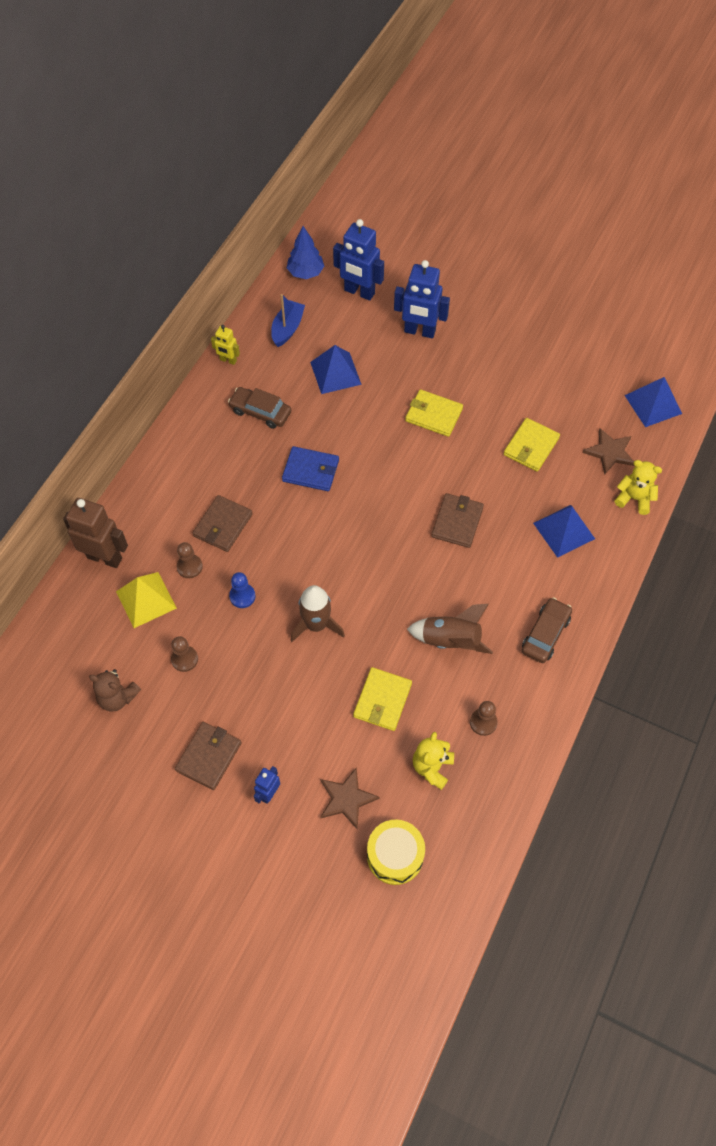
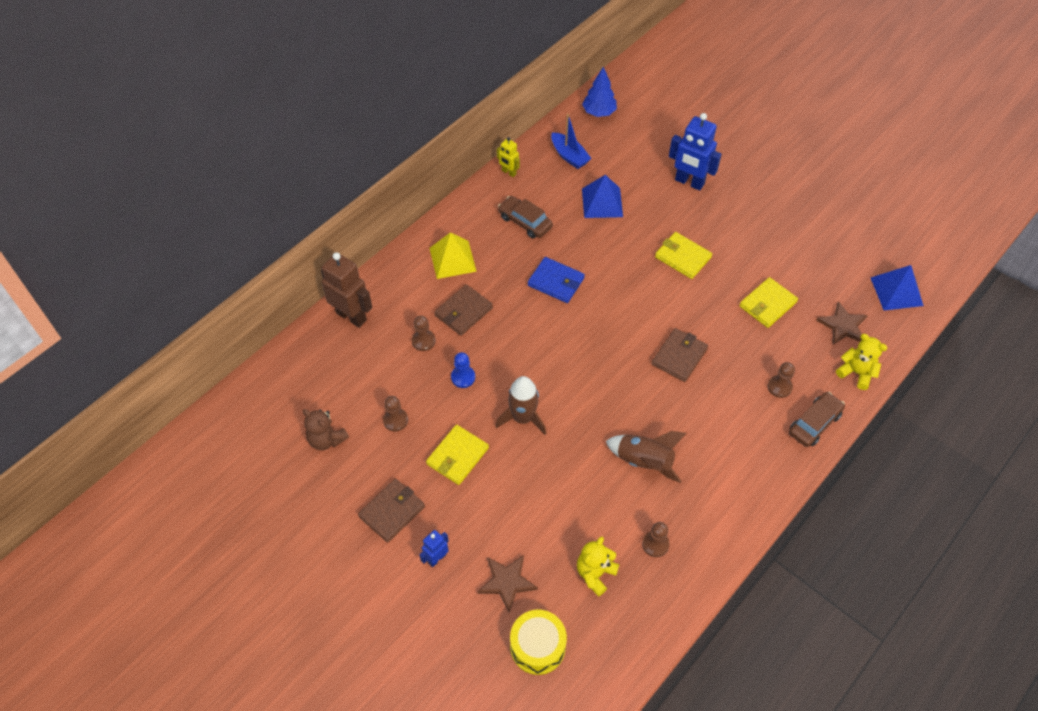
camera: 15 degrees right, 5 degrees down
yellow pyramid [116,572,177,628] -> yellow pyramid moved to [429,232,477,279]
blue boat [271,294,305,347] -> blue boat turned 105 degrees clockwise [551,114,592,169]
blue robot [333,219,384,301] -> none
yellow wallet [353,667,412,731] -> yellow wallet moved to [426,425,489,485]
brown car [522,597,572,663] -> brown car moved to [789,392,845,447]
blue pyramid [533,505,595,558] -> brown pawn [767,362,795,398]

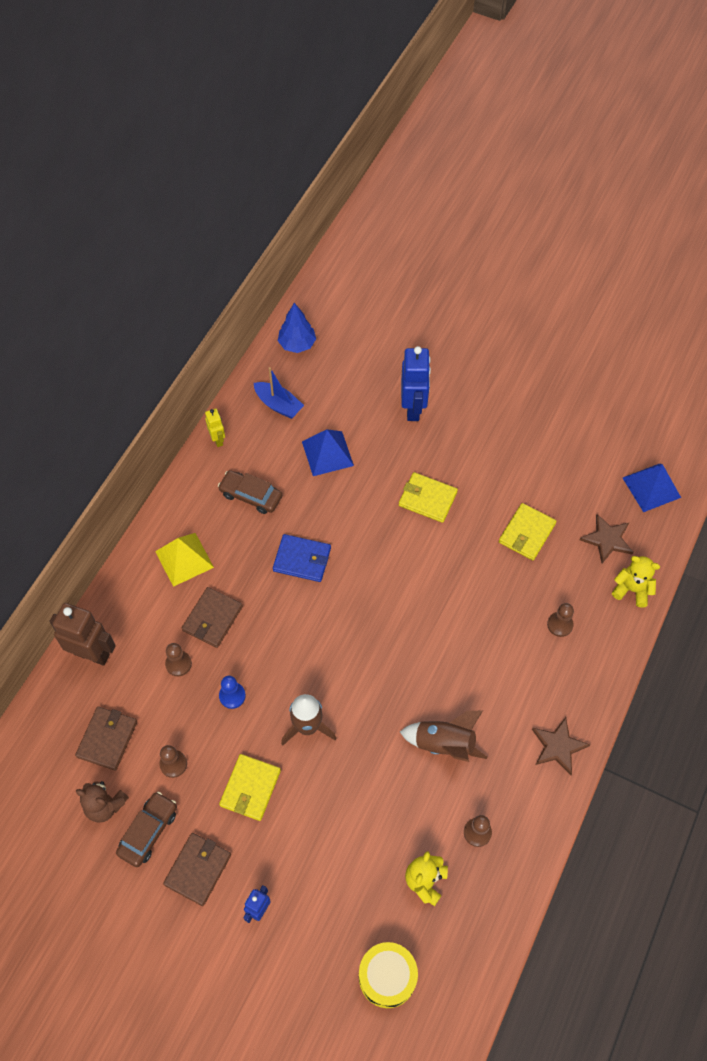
camera: 15 degrees left, 5 degrees up
brown star [478,555,538,612] -> brown star moved to [532,717,590,775]
yellow robot [497,137,520,177] -> yellow robot turned 135 degrees counterclockwise [205,409,225,447]
brown wallet [651,328,708,382] -> brown wallet moved to [75,707,137,771]
blue robot [669,113,722,191] -> blue robot turned 105 degrees counterclockwise [401,346,431,421]
brown car [789,392,845,447] -> brown car moved to [116,792,177,867]

